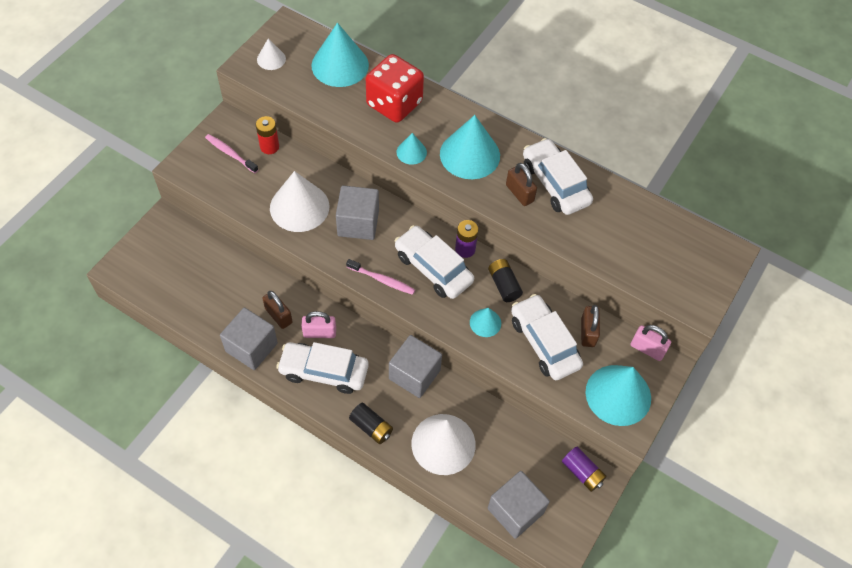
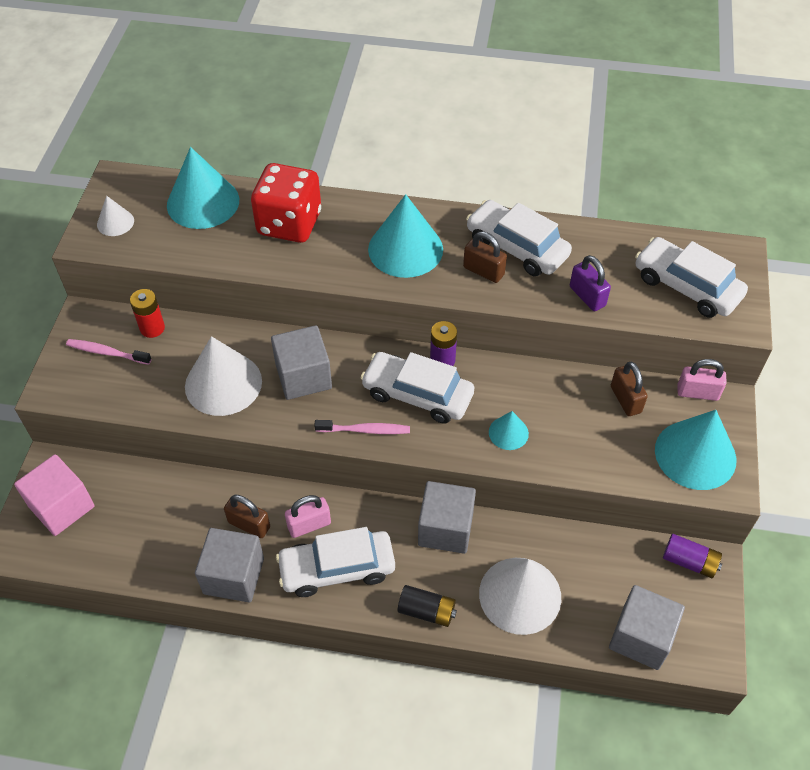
camera: 20 degrees left, 5 degrees down
turquoise cone [396,133,427,165] -> none
black battery [488,259,523,302] -> none
white car [511,294,583,380] -> white car moved to [635,237,748,318]
none -> pink cube [14,454,95,536]
none -> purple padlock [570,255,611,311]

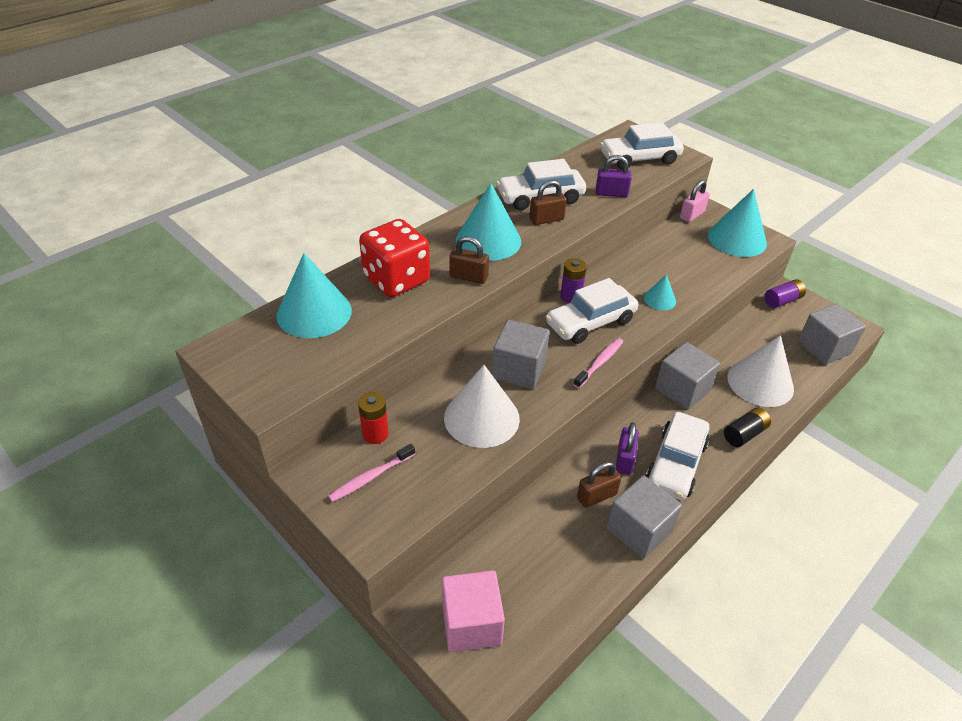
camera: 55 degrees left, 10 degrees down
white cone [97,196,134,236] -> none
pink padlock [285,495,331,538] -> purple padlock [615,422,639,475]
brown padlock [611,362,648,416] -> brown padlock moved to [450,236,489,284]

